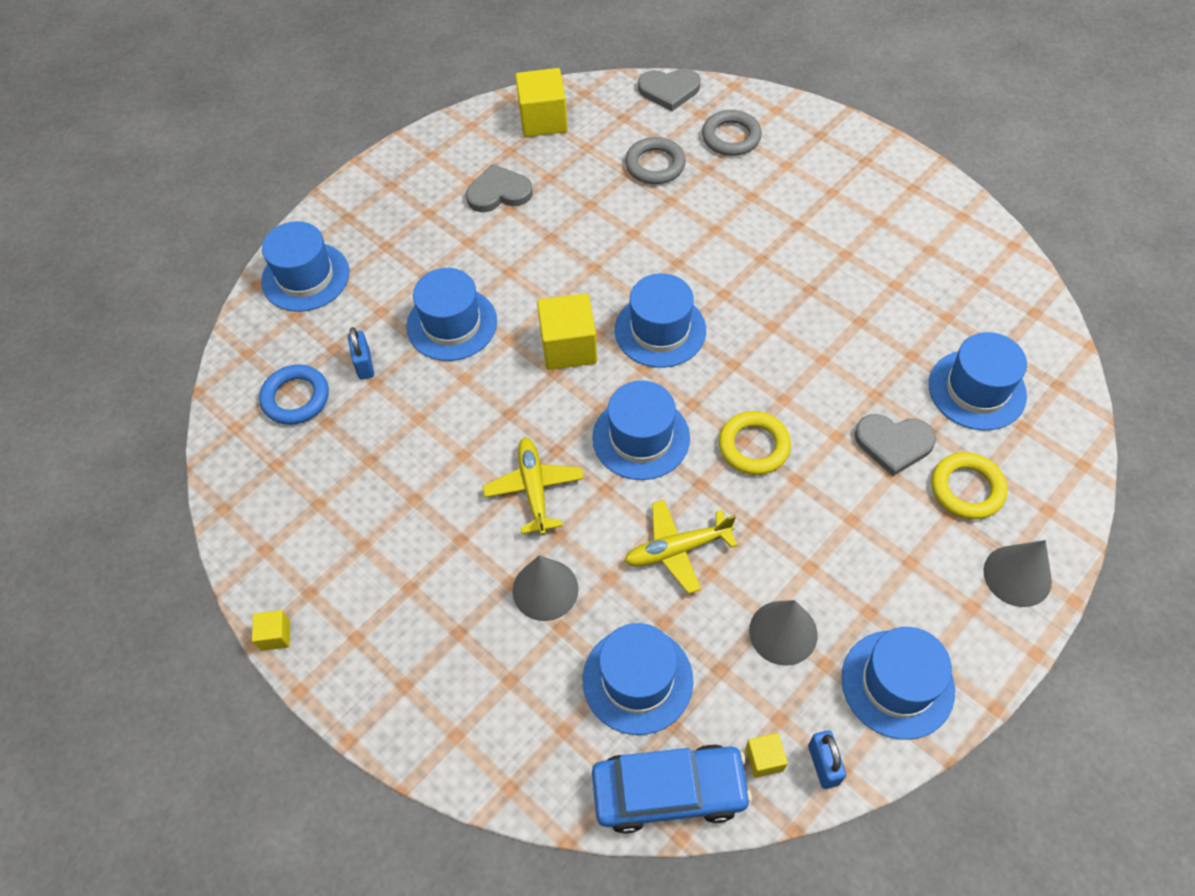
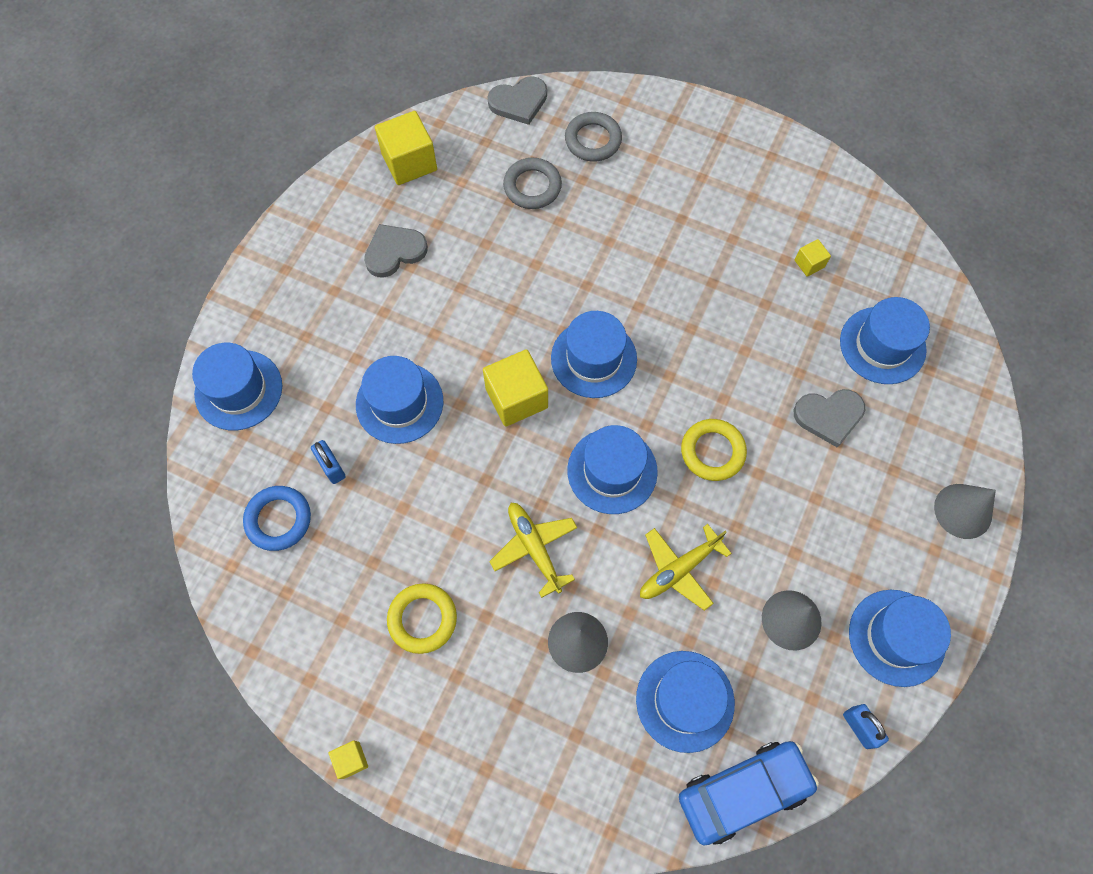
camera: 20 degrees left, 10 degrees up
yellow cube [746,733,788,778] -> yellow cube moved to [795,239,831,277]
yellow ring [931,452,1007,519] -> yellow ring moved to [387,583,457,654]

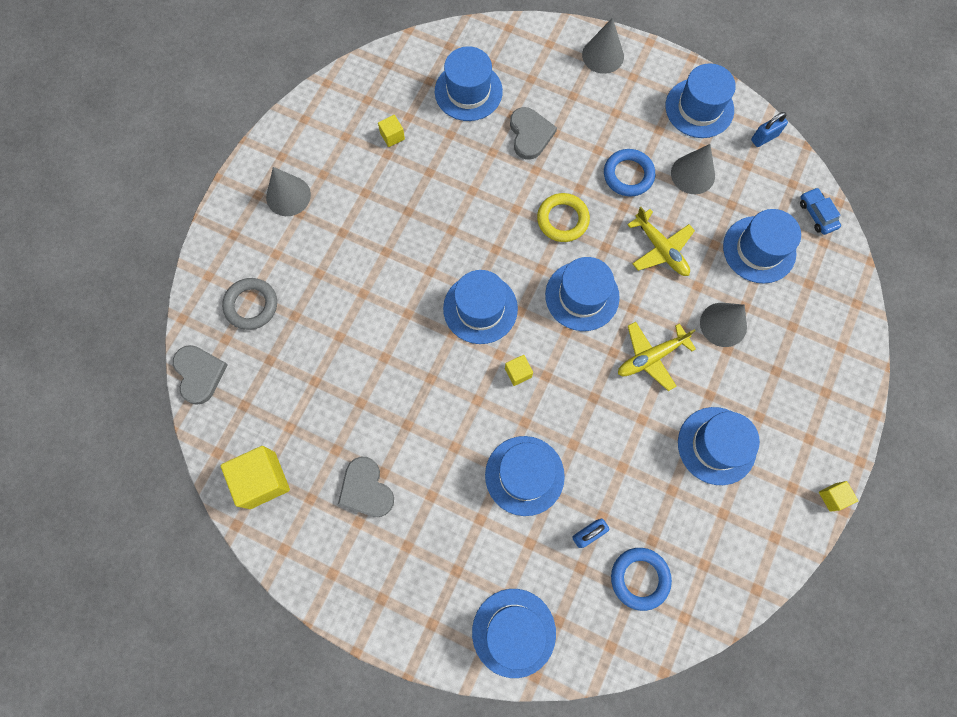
camera: 90 degrees left, 5 degrees up
yellow ring [387,583,457,654] -> blue hat [678,407,760,485]
yellow cube [483,349,548,427] -> yellow cube [505,355,533,386], size x0.49
grey ring [503,158,562,209] -> none
blue car [679,741,819,845] -> blue car [800,187,841,235], size x0.51
none -> grey cone [266,167,311,216]
none -> blue ring [604,149,655,197]

